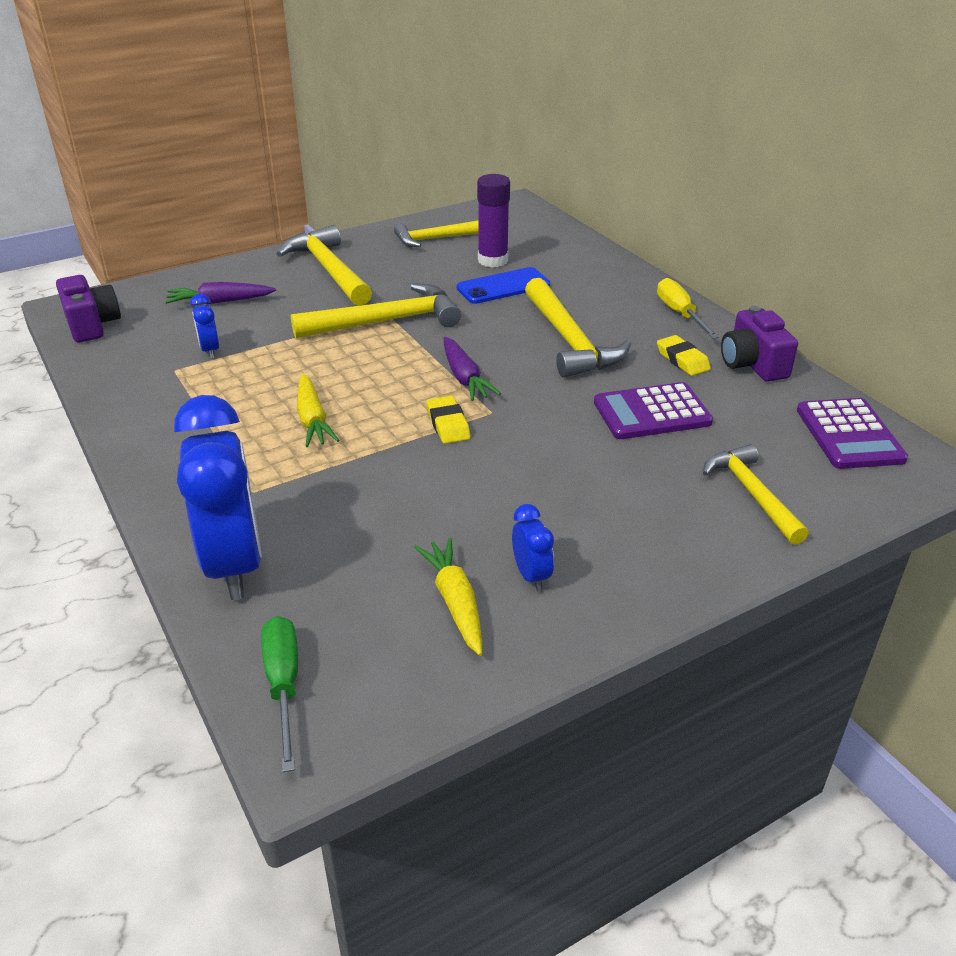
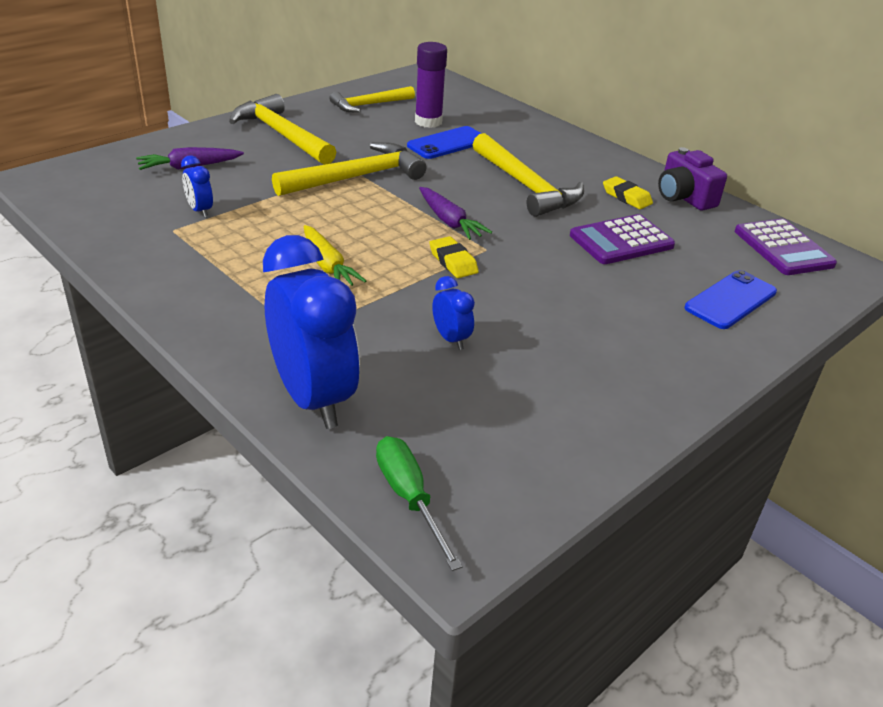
camera: 15 degrees left, 0 degrees up
purple camera [56,275,121,342] -> none
yellow carrot [414,538,482,656] -> none
blue clock [512,504,554,591] -> blue clock moved to [432,276,475,350]
yellow screwdriver [657,278,719,339] -> none
yellow hammer [703,444,809,545] -> blue phone [685,270,777,329]

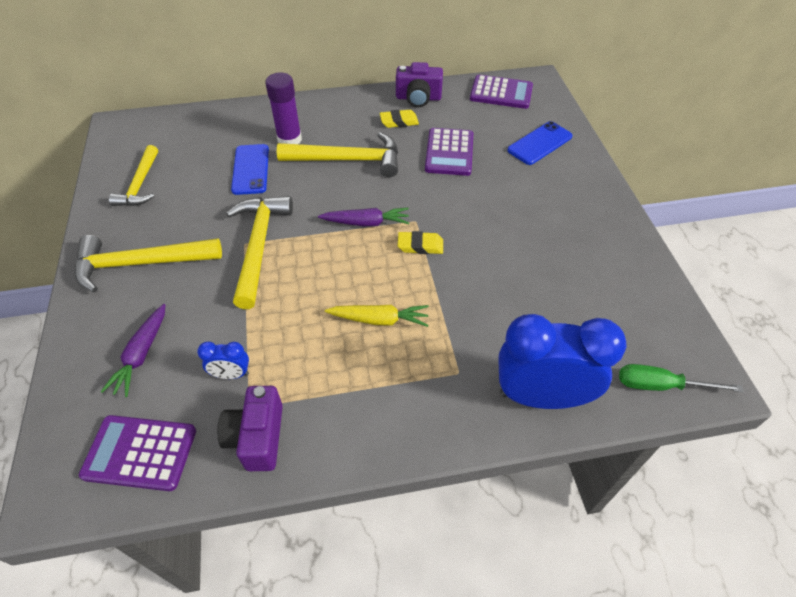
camera: 55 degrees left, 15 degrees up
purple glue stick [415,42,447,128] -> purple glue stick moved to [265,72,302,144]
blue clock [432,276,475,350] -> none
blue phone [685,270,777,329] -> blue phone turned 60 degrees clockwise [507,121,573,165]
none -> purple calculator [79,415,196,491]
none -> purple camera [217,386,283,471]

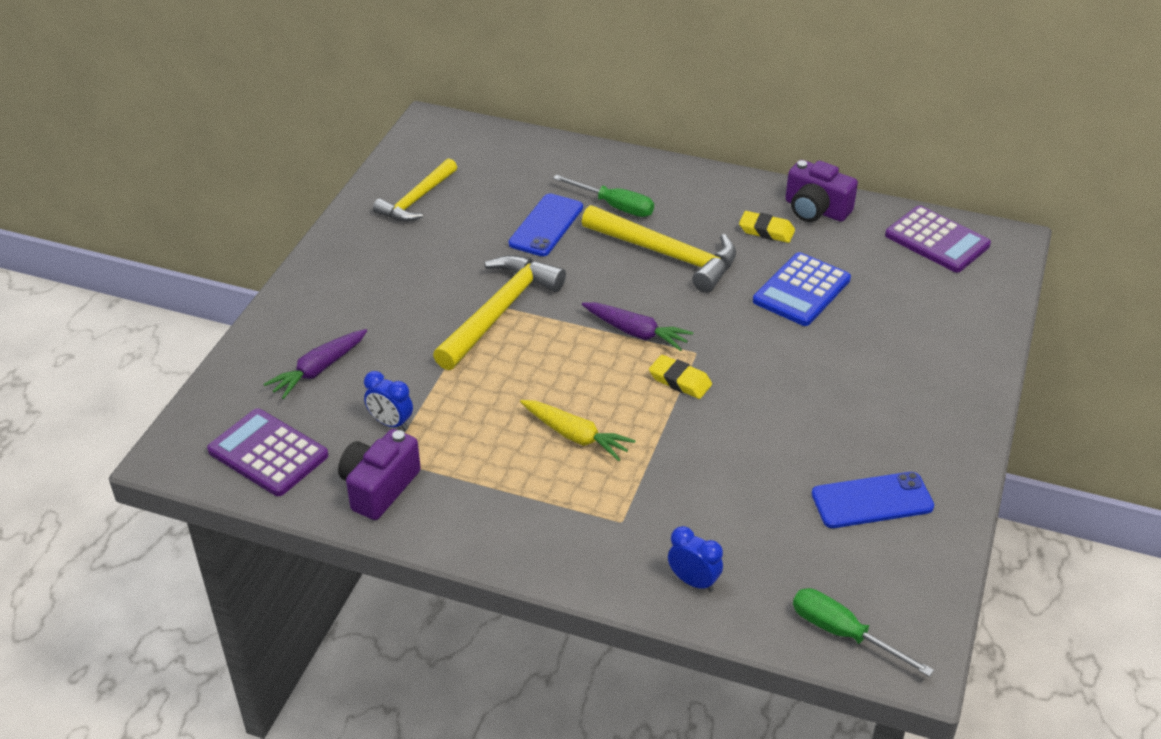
camera: 30 degrees right, 10 degrees down
yellow hammer [75,235,222,292] -> none
purple glue stick [265,72,302,144] -> green screwdriver [553,175,654,217]
purple calculator [425,128,473,176] -> blue calculator [753,252,851,326]
blue clock [498,314,626,409] -> blue clock [668,526,723,592], size x0.44
blue phone [507,121,573,165] -> blue phone moved to [811,472,934,528]

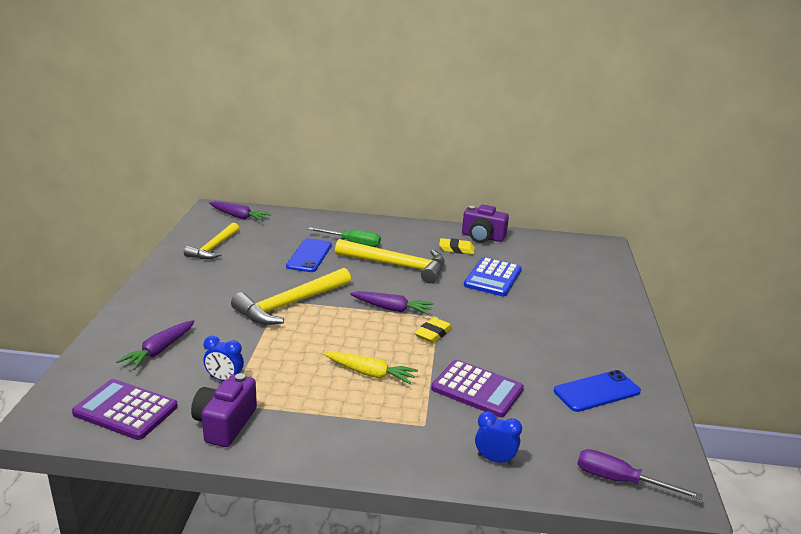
camera: 15 degrees left, 15 degrees down
yellow hammer [433,255,566,370] -> yellow hammer turned 150 degrees counterclockwise [231,268,351,325]
yellow eraser [649,355,712,399] -> yellow eraser turned 75 degrees counterclockwise [415,317,452,343]
green screwdriver [793,588,934,677] -> purple screwdriver [577,449,703,500]
purple calculator [885,205,991,273] -> purple calculator moved to [431,360,524,417]
none -> purple carrot [209,201,271,221]

